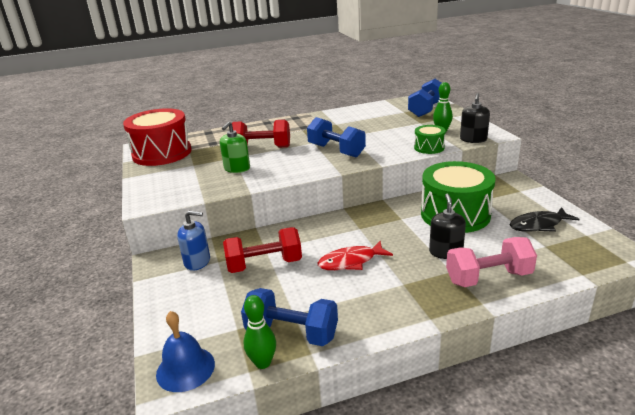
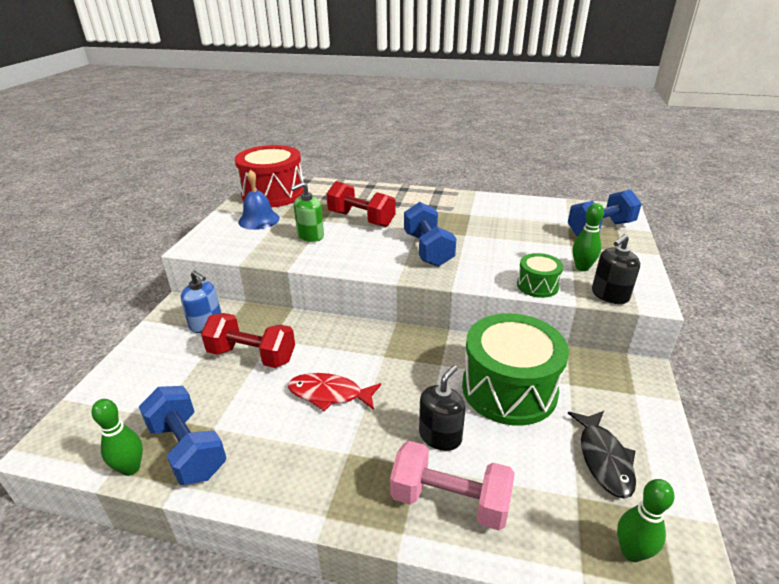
camera: 30 degrees right, 5 degrees up
blue bell [156,311,215,392] -> blue bell moved to [238,169,280,230]
black fish [510,207,580,232] -> black fish turned 105 degrees counterclockwise [568,411,636,499]
none -> green bowling pin [617,479,675,562]

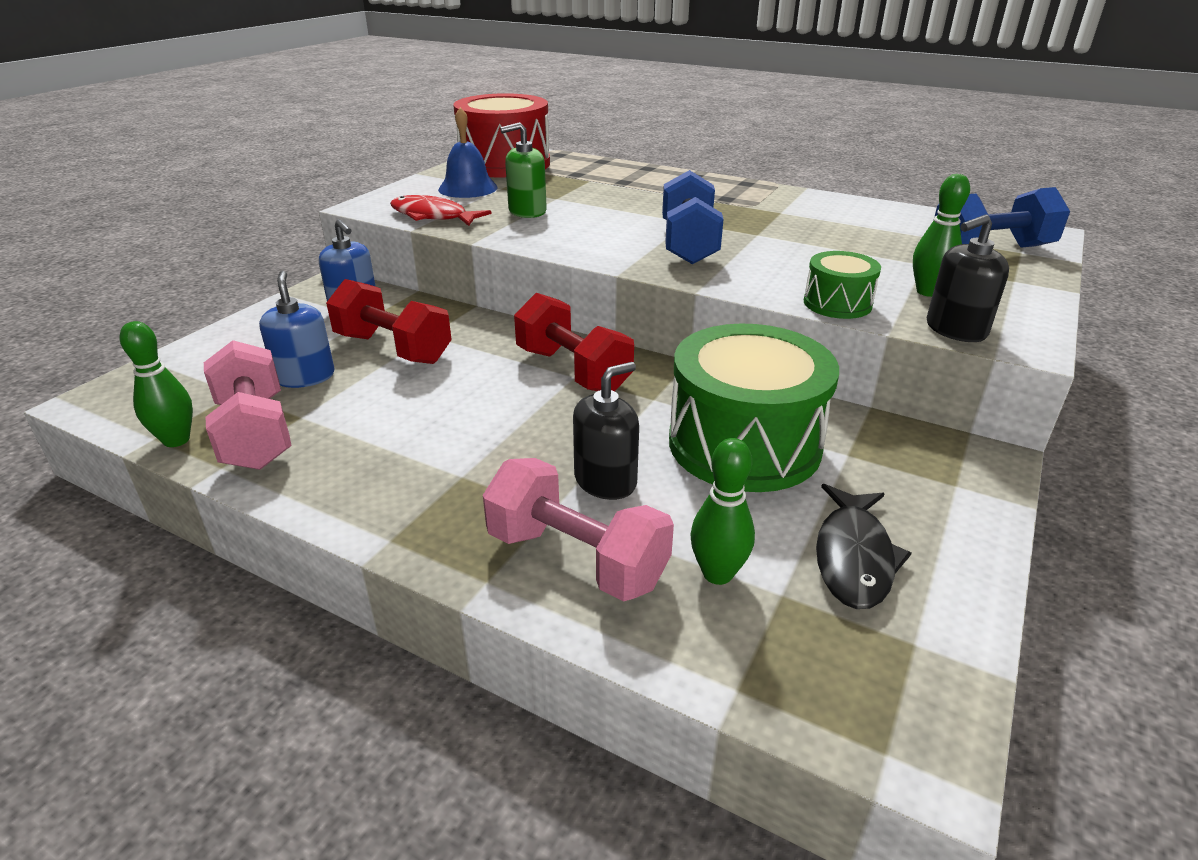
camera: 15 degrees right, 0 degrees up
blue dumbbell [139,386,227,485] -> pink dumbbell [204,340,291,470]
red fish [288,373,381,411] -> red fish moved to [390,195,492,226]
red dumbbell [326,181,396,227] -> red dumbbell moved to [514,293,634,391]
green bowling pin [617,479,675,562] -> green bowling pin moved to [690,438,755,585]
none -> blue soap dispenser [259,271,335,388]

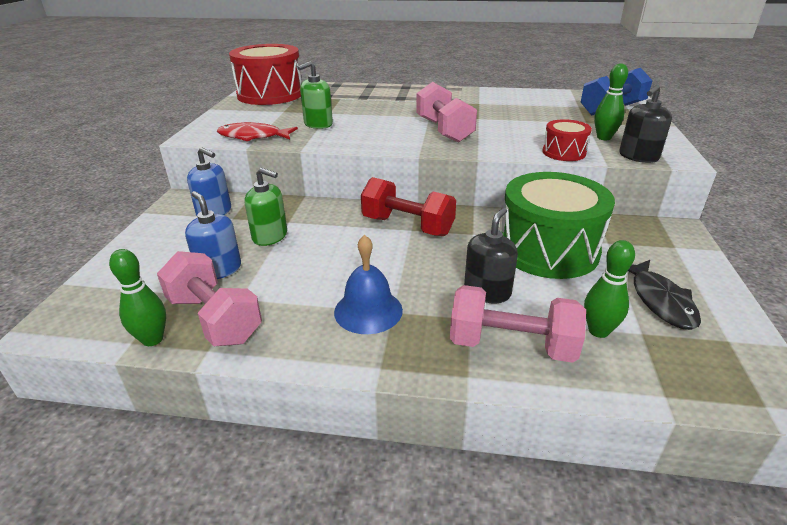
camera: 20 degrees left, 0 degrees up
red dumbbell [326,279,452,364] -> green soap dispenser [244,168,287,246]
blue bell [438,107,498,198] -> blue bell moved to [334,235,403,334]
blue dumbbell [662,170,724,264] -> pink dumbbell [416,82,477,143]
green drum [804,251,881,319] -> red drum [543,119,592,161]

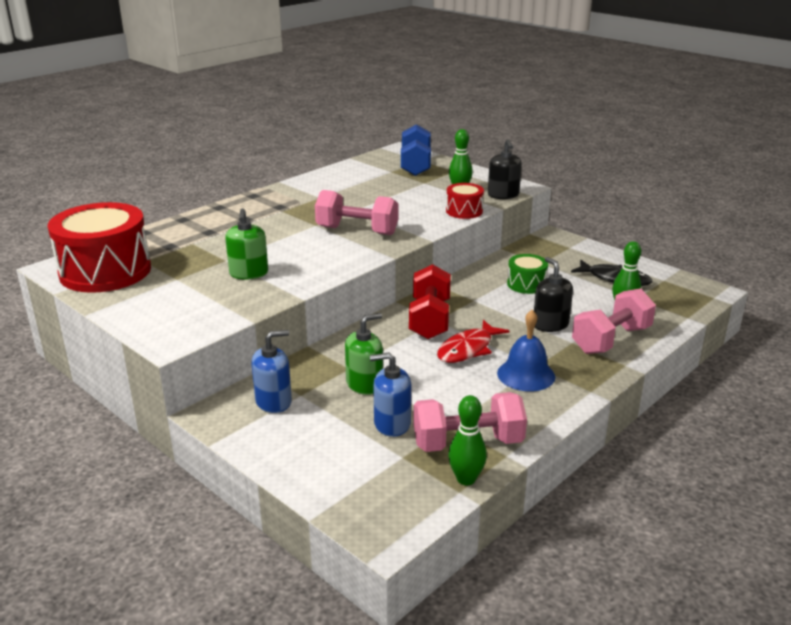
camera: 55 degrees left, 5 degrees down
red fish [217,122,298,141] -> red fish moved to [437,320,509,363]
red dumbbell [361,177,456,236] -> red dumbbell turned 60 degrees counterclockwise [409,264,451,339]
green drum [502,172,615,279] -> green drum [507,254,548,294], size x0.48

